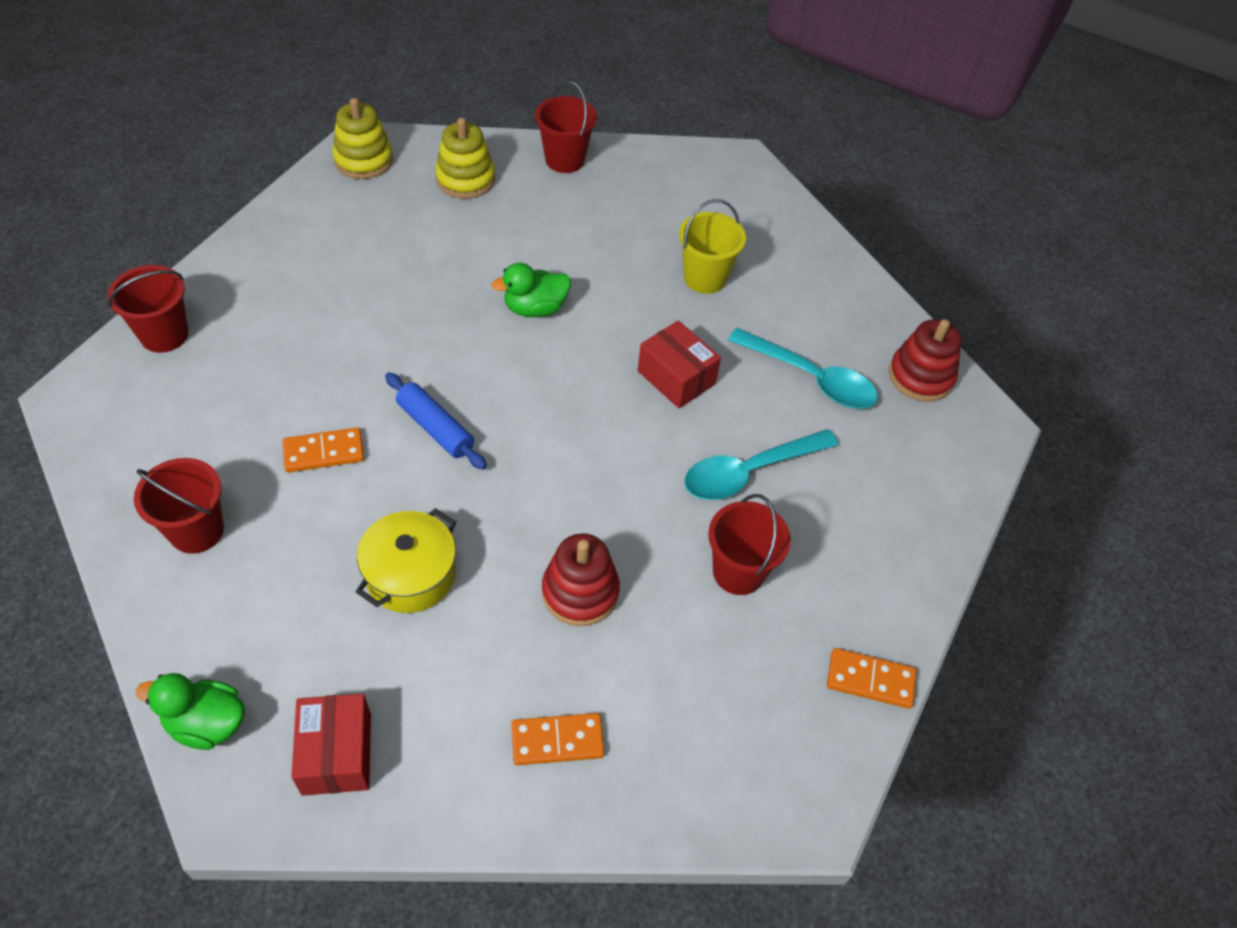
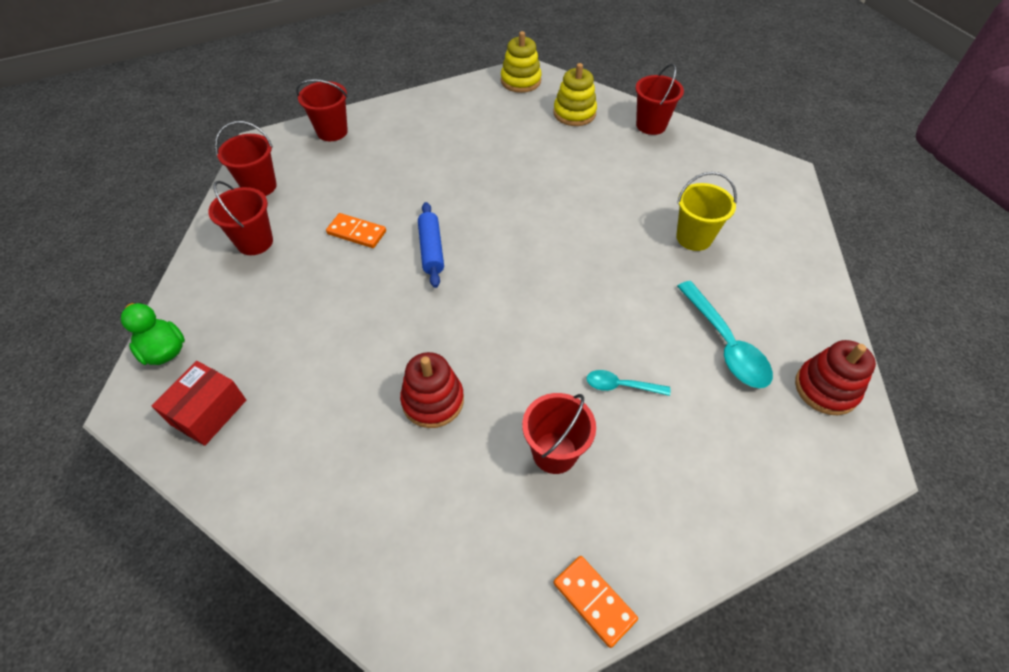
camera: 40 degrees right, 0 degrees up
yellow pot [355,508,456,613] -> none
green duck [491,263,571,317] -> none
orange domino [511,713,605,765] -> none
red box [638,320,721,408] -> none
turquoise spoon [684,429,839,500] -> turquoise spoon [586,370,670,396], size x0.56
none -> red bucket [215,121,277,196]

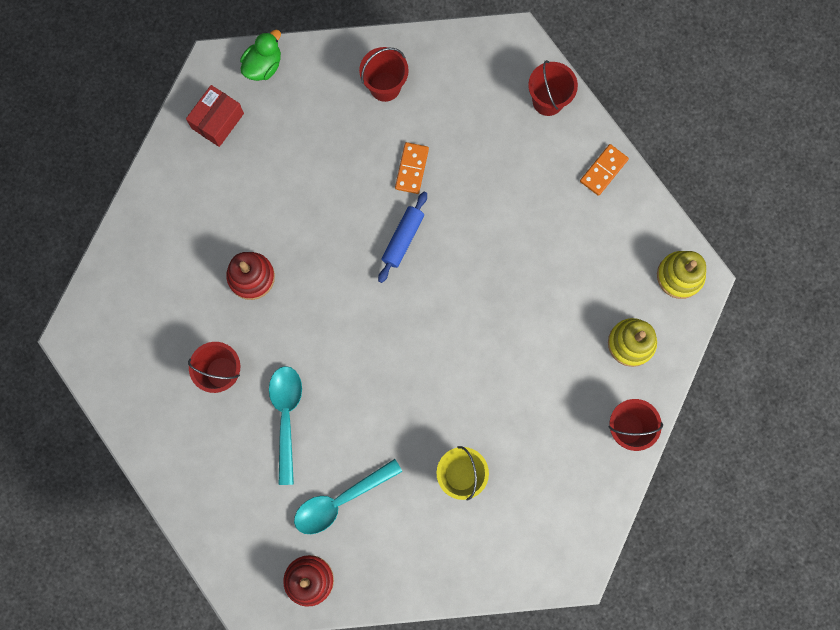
camera: 80 degrees right, 25 degrees up
red box [152,361,246,446] -> red box turned 75 degrees counterclockwise [186,85,244,147]
red bucket [215,121,277,196] -> none
blue rolling pin [418,202,444,288] -> blue rolling pin turned 45 degrees counterclockwise [378,192,427,283]
orange domino [554,556,638,648] -> orange domino moved to [580,144,629,196]
turquoise spoon [586,370,670,396] -> turquoise spoon [269,366,302,485], size x1.78

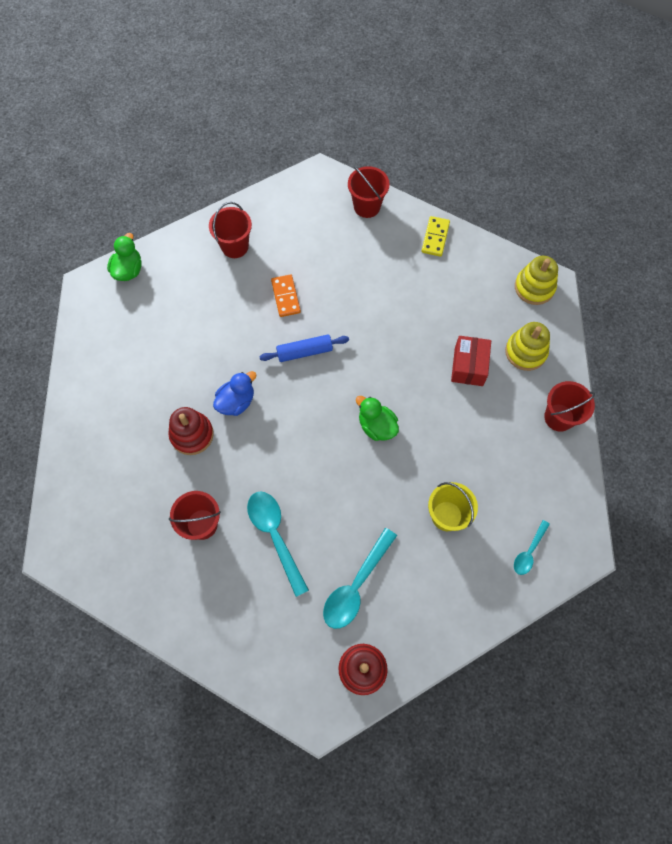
camera: 25 degrees left, 10 degrees down
red box [186,85,244,147] -> red box moved to [451,336,491,386]
blue rolling pin [378,192,427,283] -> blue rolling pin turned 75 degrees clockwise [259,335,349,362]
orange domino [580,144,629,196] -> yellow domino [422,216,450,257]
none -> blue duck [213,371,256,416]
none -> green duck [356,396,399,441]
none -> turquoise spoon [514,520,550,575]

